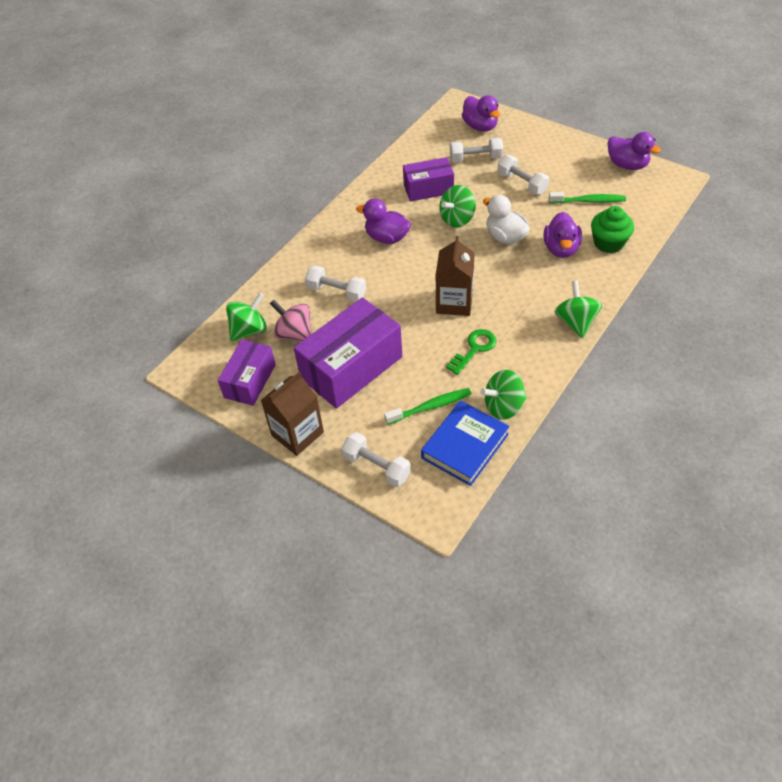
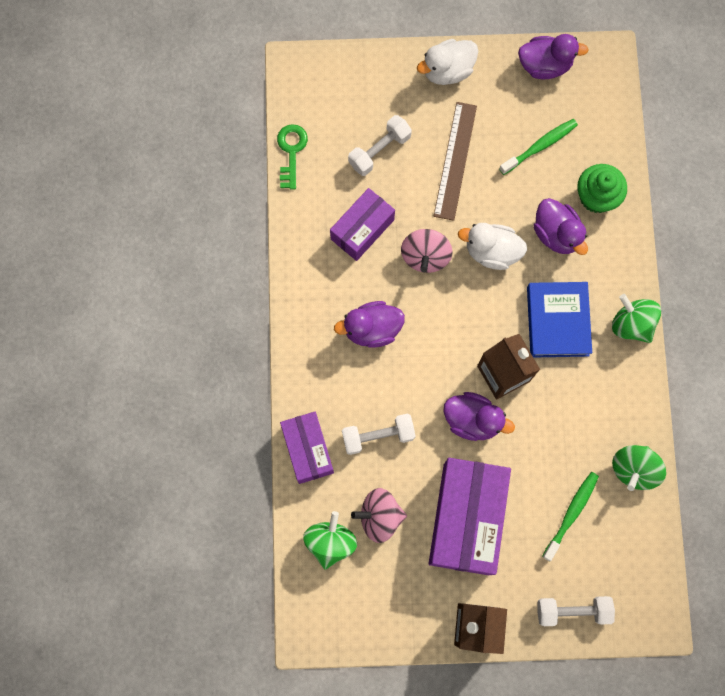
camera: 40 degrees left, 25 degrees up
purple box [218,340,276,406] -> purple box moved to [280,412,334,484]
blue book [421,401,510,486] -> blue book moved to [527,282,592,358]
green spinning top [439,185,476,228] -> pink spinning top [401,229,452,273]
green key [446,329,497,375] -> green key moved to [277,124,308,190]
purple duck [462,95,500,131] -> purple duck moved to [443,392,515,441]
white dumbbell [498,155,549,195] -> brown ruler [434,102,477,221]
none -> white duck [417,39,478,85]

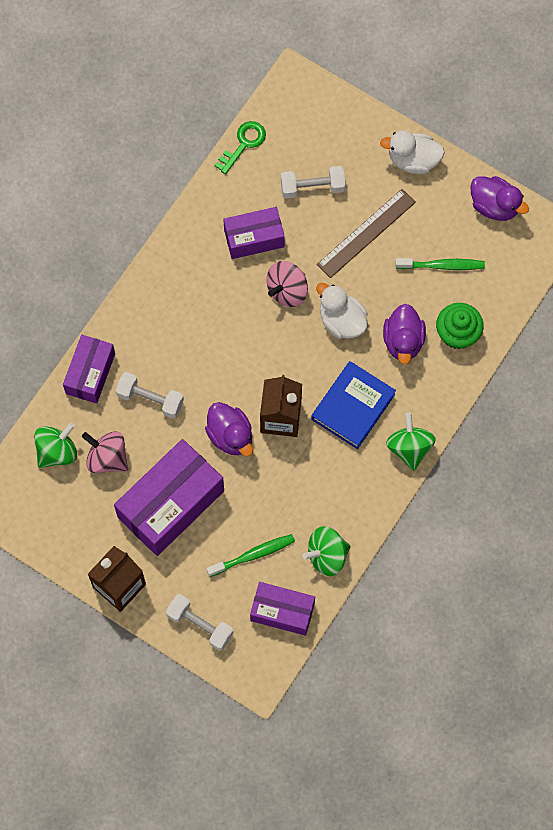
camera: 35 degrees right, 5 degrees down
purple duck [334,301,405,348] -> none
none -> purple box [250,582,315,636]

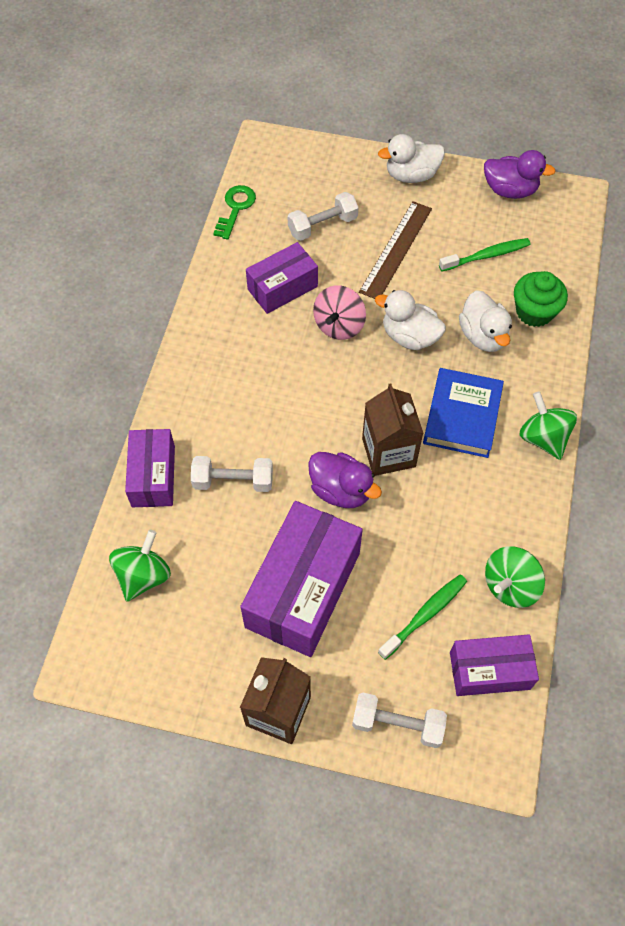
camera: 20 degrees left, 10 degrees down
pink spinning top [82,431,128,473] -> none
purple duck [383,304,426,364] -> white duck [459,290,512,352]

